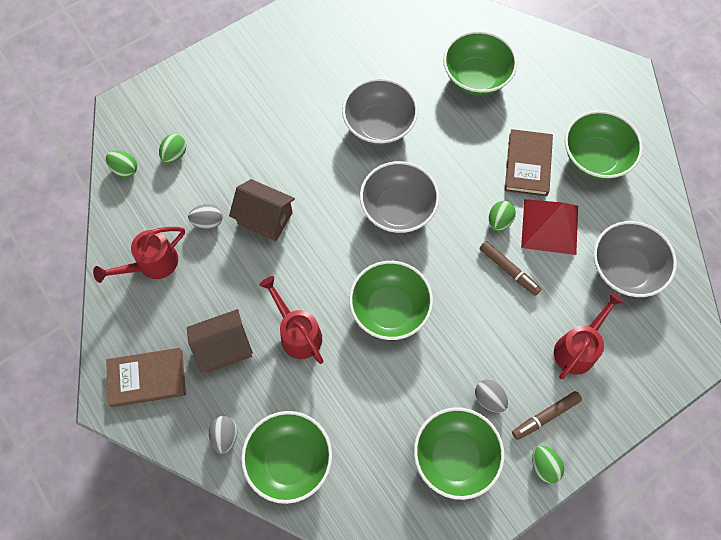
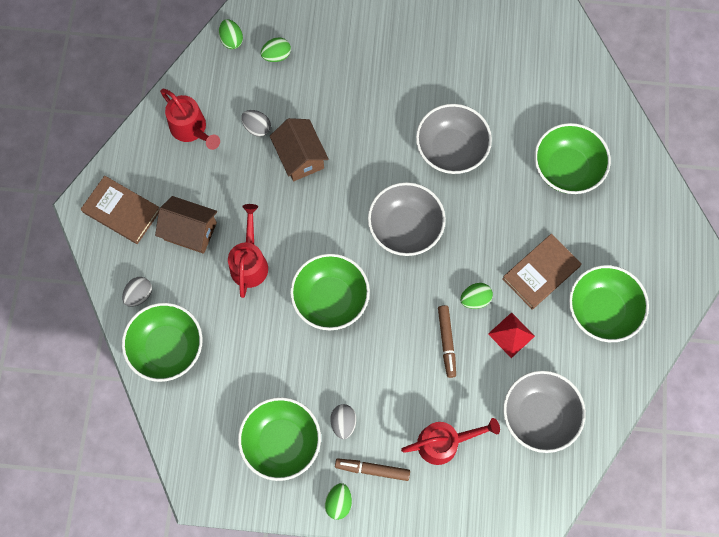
camera: 40 degrees right, 5 degrees up
red watering can [93,227,185,283] -> red watering can turned 135 degrees counterclockwise [160,89,220,150]
red pyramid [521,199,578,255] -> red pyramid [488,312,535,358], size x0.61

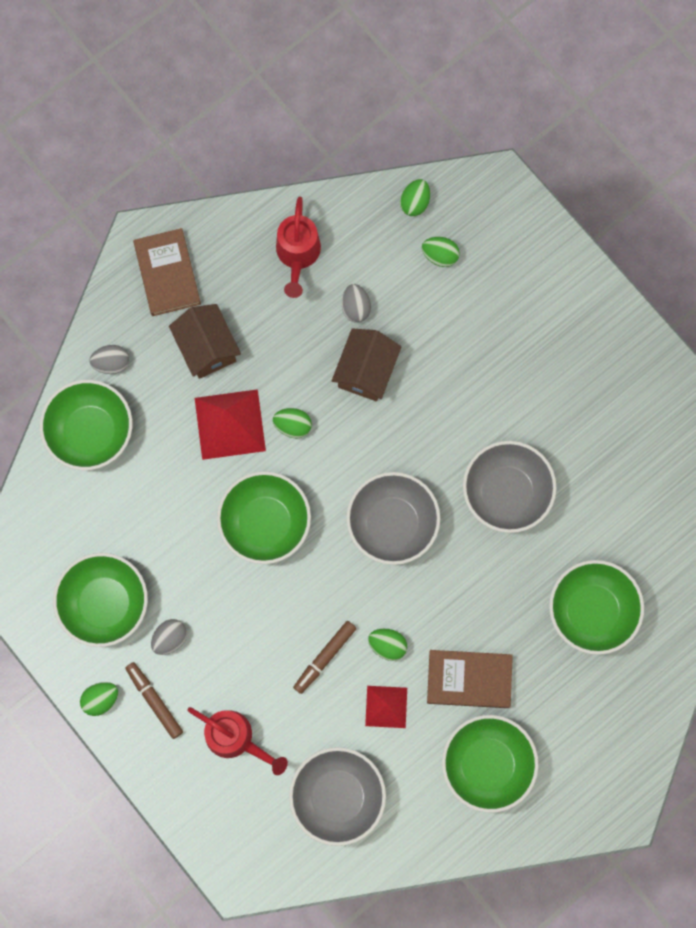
camera: 45 degrees right, 5 degrees up
red watering can [228,204,268,298] -> red pyramid [195,389,266,460]
none -> green egg [273,408,312,438]

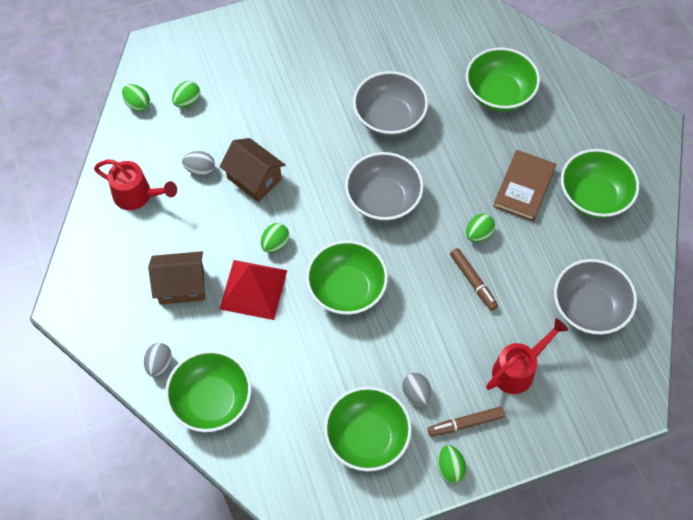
camera: 70 degrees left, 15 degrees down
brown book [133,228,201,316] -> none
red pyramid [365,686,407,728] -> none

